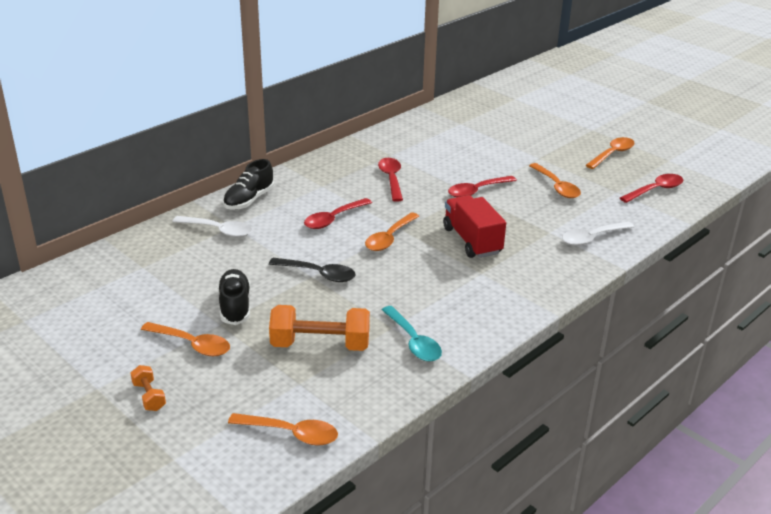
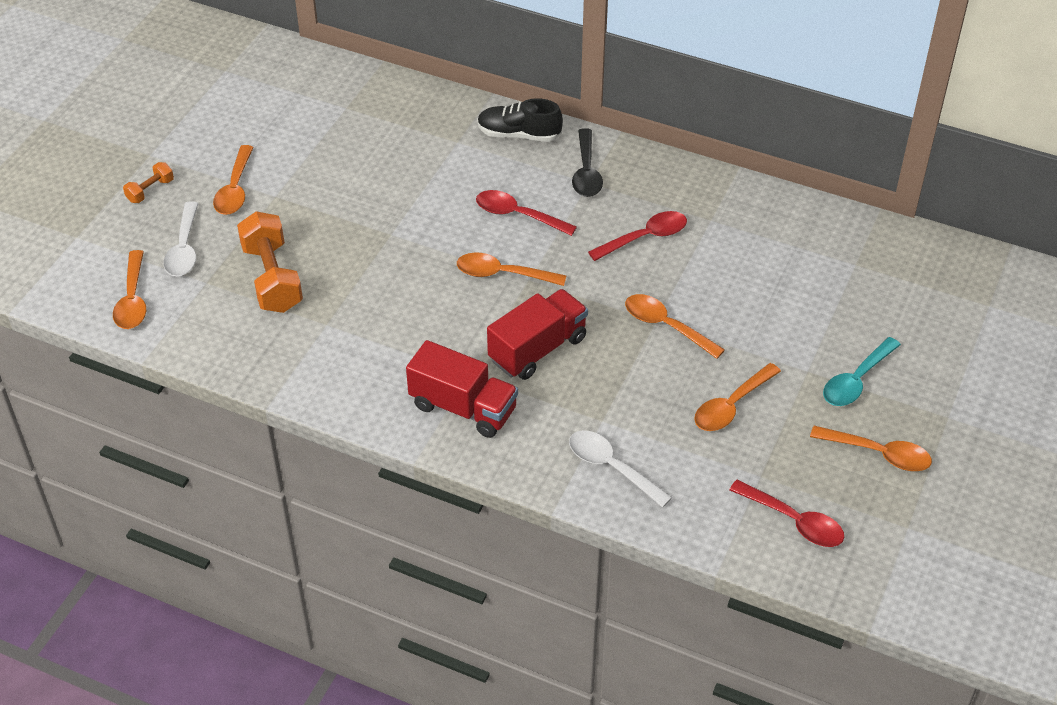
camera: 70 degrees right, 15 degrees up
white spoon [172,216,252,237] -> white spoon moved to [163,201,199,276]
black shoe [217,269,250,325] -> none
black spoon [269,258,356,282] -> black spoon moved to [572,128,603,197]
turquoise spoon [382,306,442,362] -> turquoise spoon moved to [823,337,901,406]
red spoon [448,176,517,197] -> orange spoon [625,294,725,359]
none -> red truck [406,340,518,438]

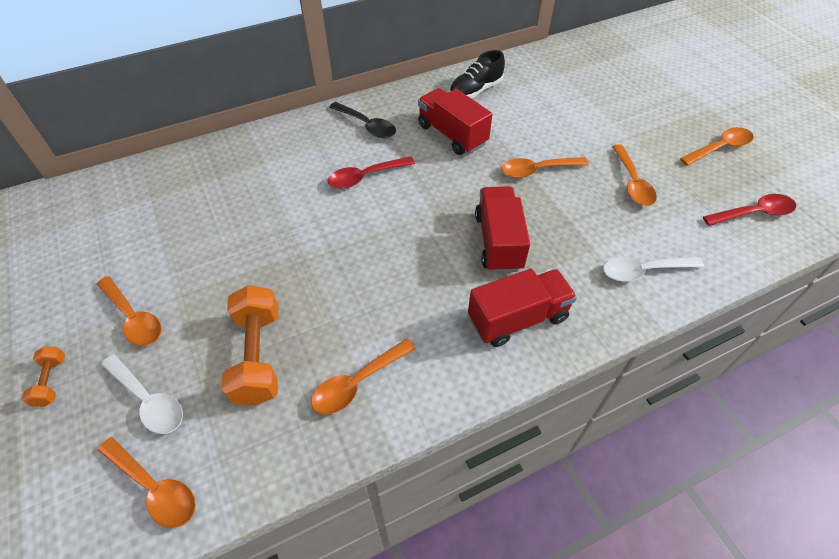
camera: 50 degrees left, 5 degrees up
orange dumbbell [237,211,303,313] -> orange dumbbell turned 60 degrees clockwise [221,285,278,406]
orange spoon [457,252,566,286] -> orange spoon moved to [311,338,416,415]
black shoe [477,98,563,142] -> black shoe moved to [450,50,505,99]
red spoon [588,211,687,261] -> red truck [418,88,492,155]
turquoise spoon [823,337,901,406] -> none

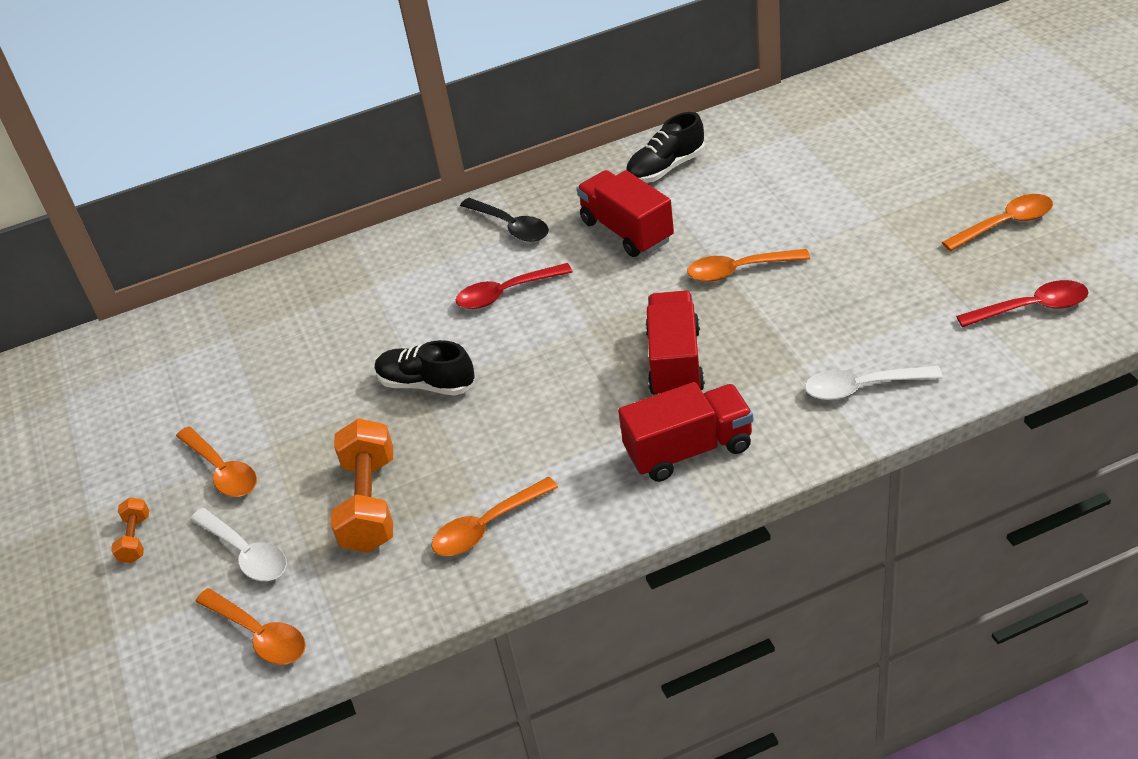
camera: 10 degrees right, 10 degrees down
orange spoon [612,144,657,206] -> none
none -> black shoe [375,340,475,396]

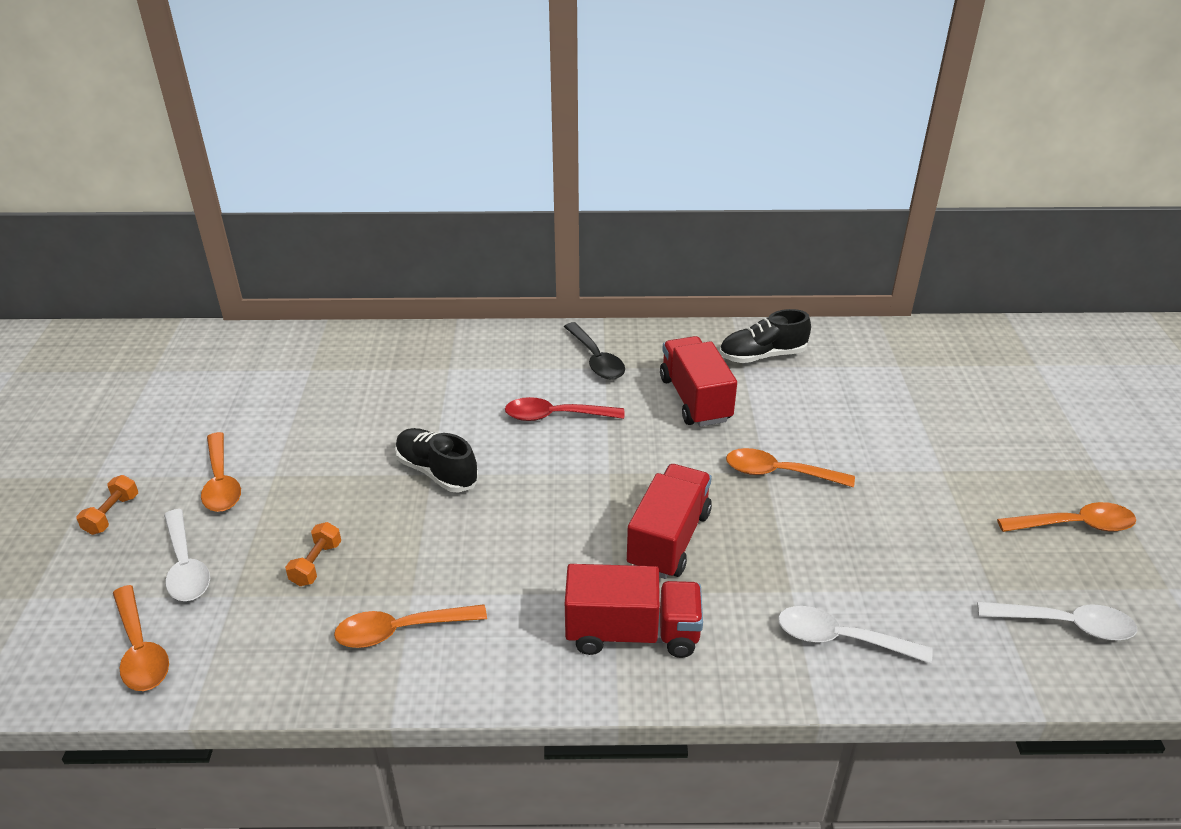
camera: 15 degrees right, 5 degrees down
orange dumbbell [331,418,393,553] -> orange dumbbell [285,522,341,586], size x0.49
red spoon [956,280,1089,327] -> white spoon [977,602,1137,641]

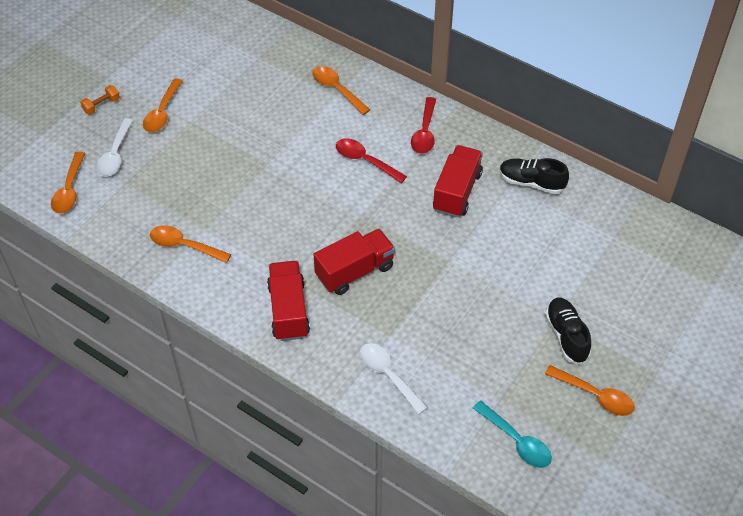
camera: 35 degrees right, 15 degrees up
orange dumbbell [285,522,341,586] -> none
black shoe [395,428,479,492] -> black shoe moved to [545,298,591,364]
black spoon [564,322,625,380] -> red spoon [411,97,436,154]
red truck [565,564,703,658] -> red truck turned 135 degrees counterclockwise [267,261,310,341]
orange spoon [726,448,855,487] -> orange spoon moved to [312,66,370,115]
white spoon [977,602,1137,641] -> turquoise spoon [473,401,552,468]

